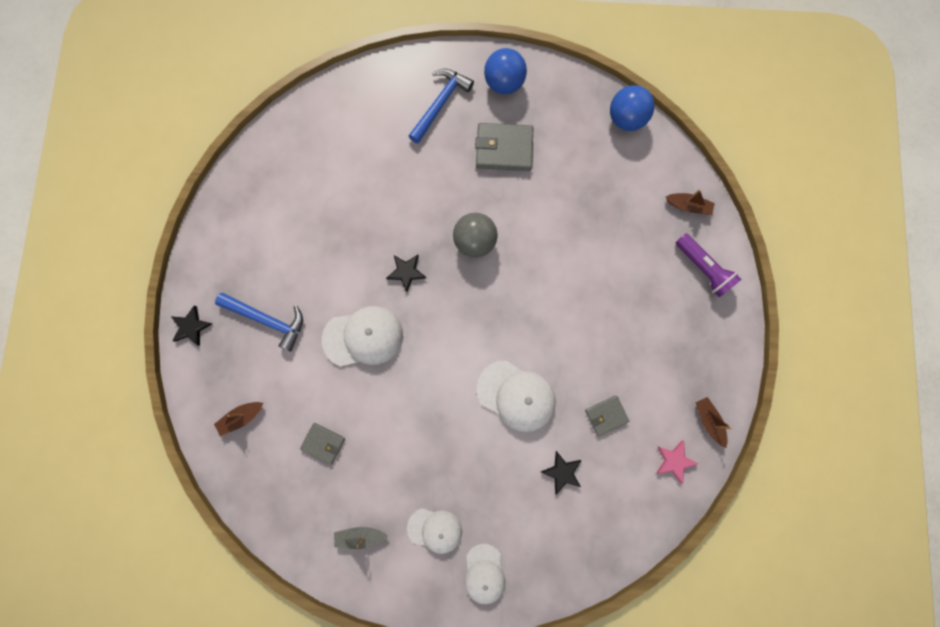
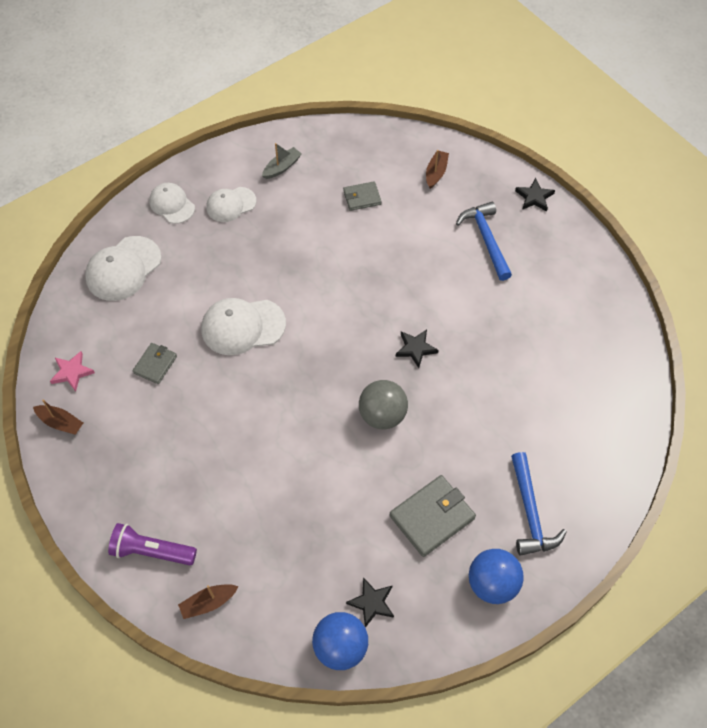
camera: 140 degrees right, 20 degrees down
blue hammer [215,293,303,351] -> blue hammer turned 90 degrees clockwise [456,202,512,281]
white cap [322,306,403,366] -> white cap moved to [85,236,162,301]
black star [540,451,582,495] -> black star moved to [346,577,394,628]

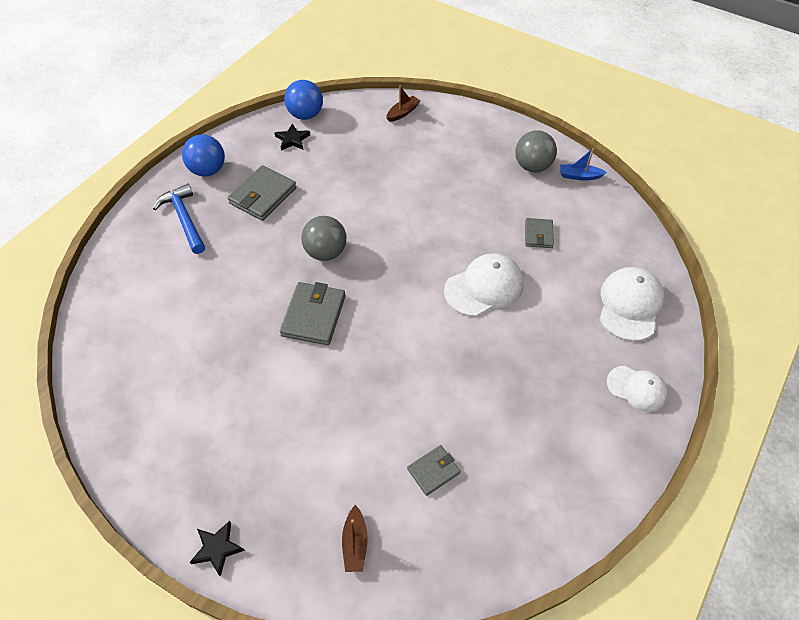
camera: 160 degrees right, 5 degrees down
brown boat [33,399,83,435] -> blue boat [560,148,607,180]
pink star [50,351,95,392] -> none
purple flashlight [108,523,197,565] -> none
white cap [207,187,256,222] -> none
grey boat [262,143,302,179] -> none
black star [396,329,439,368] -> grey wallet [280,282,345,345]
blue hammer [456,202,512,281] -> none
none -> grey ball [515,130,557,172]

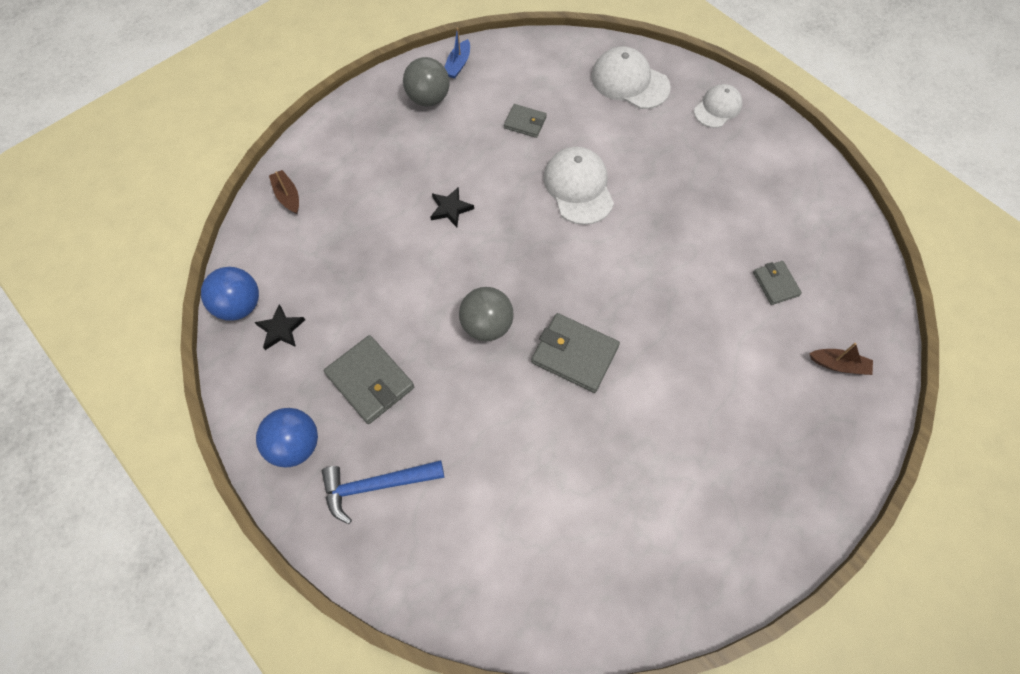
camera: 75 degrees left, 10 degrees up
black star [190,521,245,577] -> black star moved to [430,187,474,227]

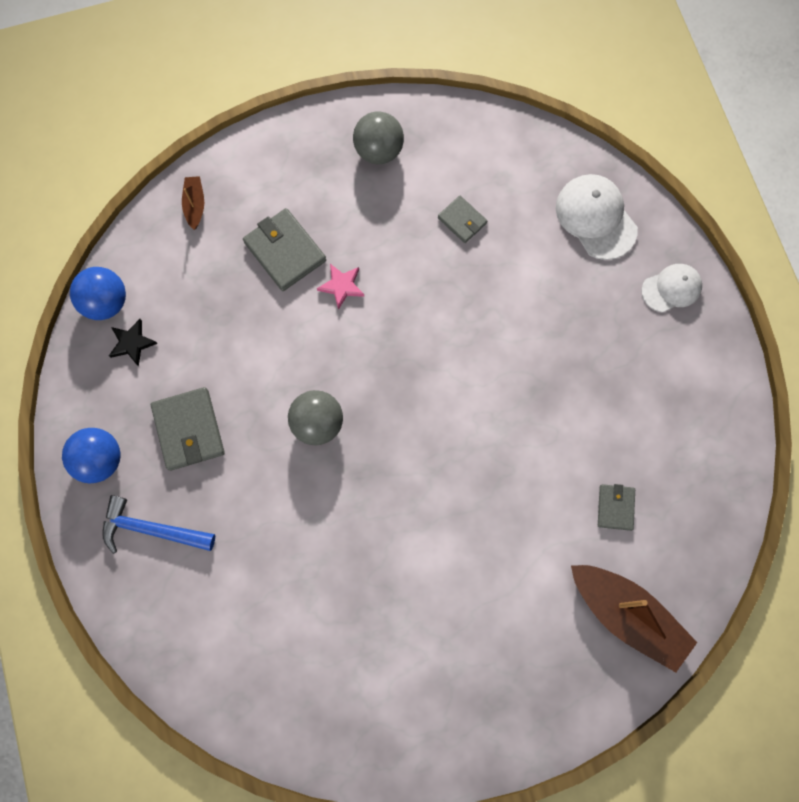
camera: 25 degrees right, 10 degrees up
black star [430,187,474,227] -> pink star [317,264,364,310]
blue boat [445,27,470,78] -> none
grey wallet [531,313,620,393] -> grey wallet moved to [243,208,326,291]
white cap [543,147,614,225] -> none
brown boat [809,343,873,375] -> brown boat [571,565,697,672], size x2.16

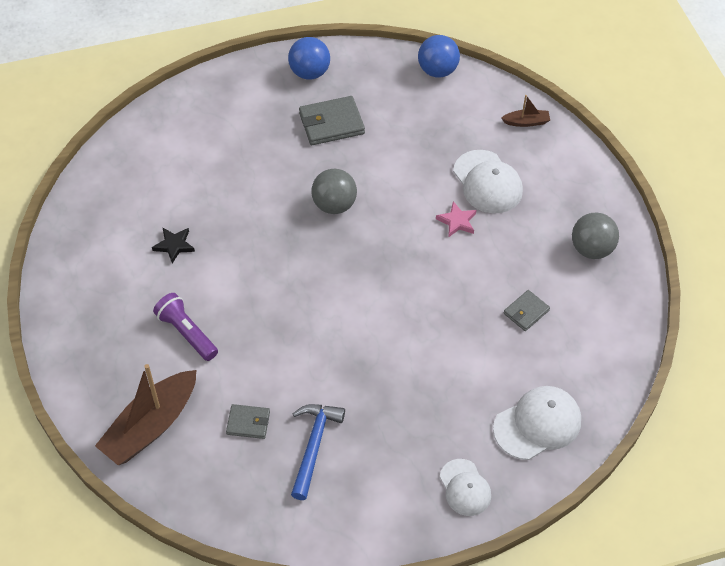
camera: 90 degrees right, 20 degrees down
blue hammer [102,495,215,554] -> blue hammer moved to [291,404,345,500]
black star [109,319,158,367] -> black star moved to [152,228,195,264]
grey wallet [243,208,326,291] -> white cap [453,150,523,213]
none -> purple flashlight [153,293,218,361]

